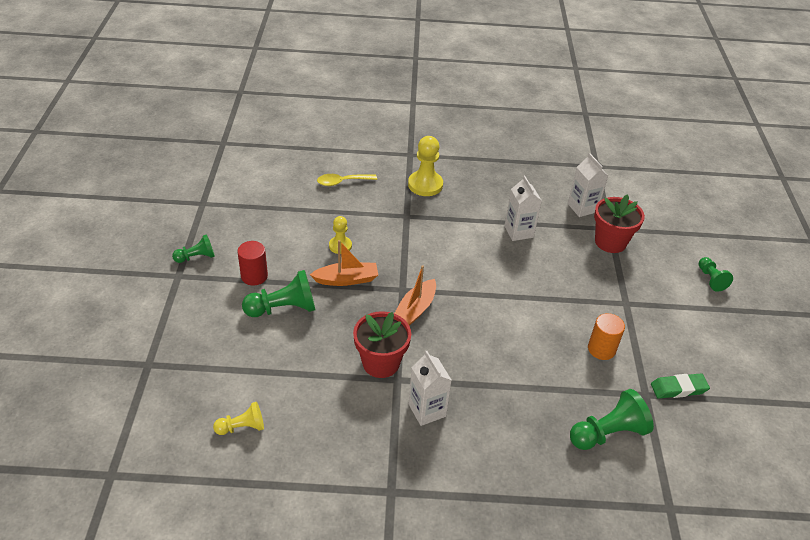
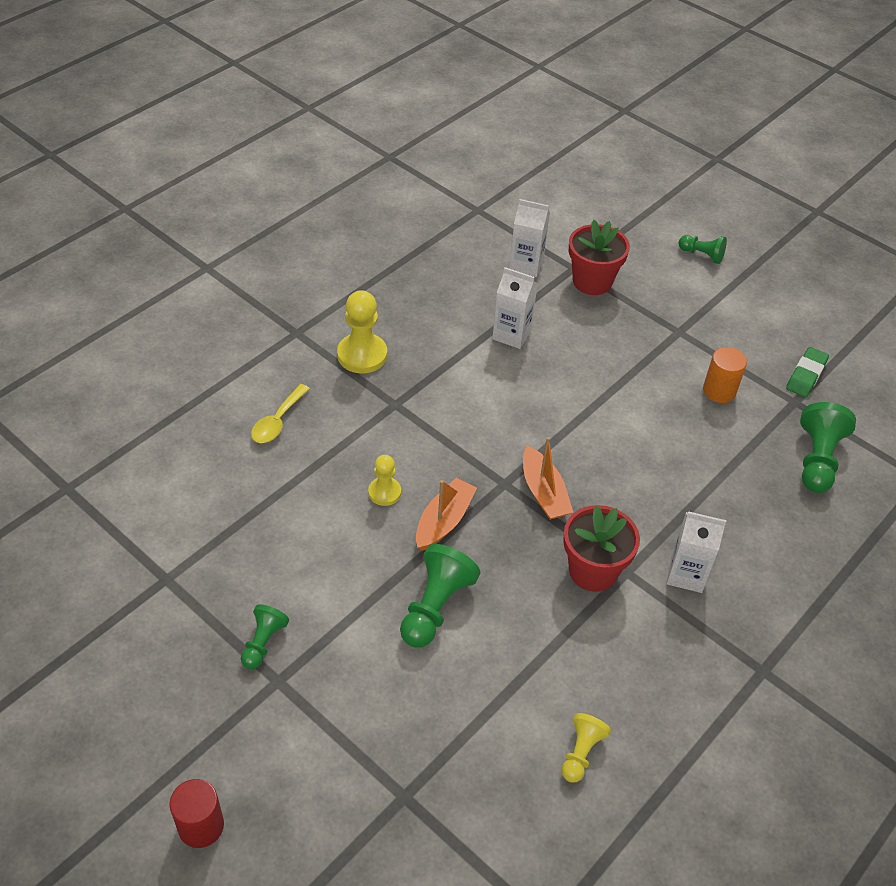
camera: 50 degrees left, 5 degrees up
red cylinder [237,241,268,286] -> red cylinder moved to [169,779,224,848]

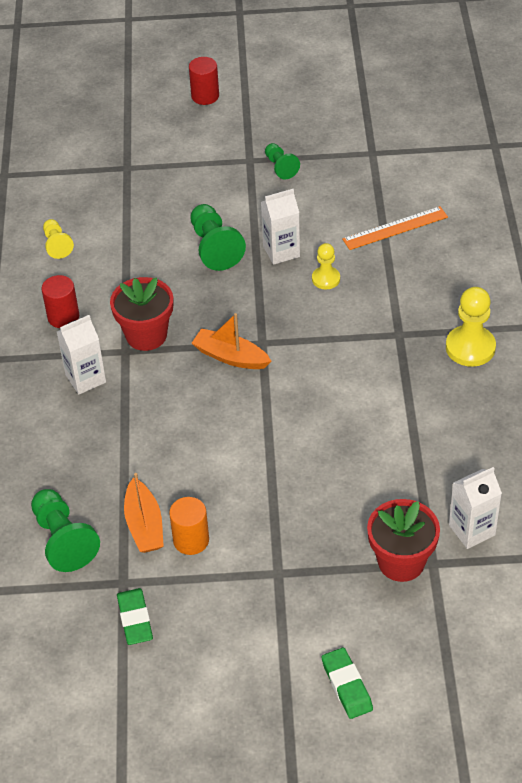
camera: 140 degrees right, 0 degrees up
yellow spoon [251,384,310,443] -> none
orange boat [416,478,477,551] -> orange boat moved to [124,473,164,553]
white carton [492,267,538,349] -> white carton moved to [261,189,300,265]
green pawn [678,235,727,264] -> green eraser [322,647,373,719]
none -> red cylinder [42,275,79,328]
none -> orange ruler [342,206,448,250]

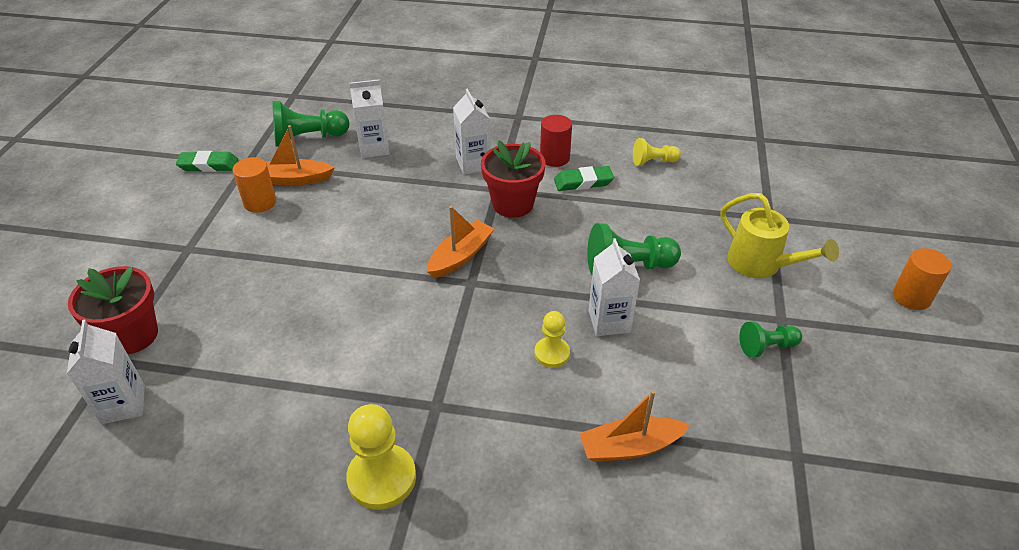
camera: 100 degrees right, 5 degrees down
red cylinder [189,57,219,105] -> orange cylinder [893,248,952,310]
green eraser [322,647,373,719] -> green eraser moved to [554,166,614,191]
orange ruler [342,206,448,250] -> orange boat [579,390,690,462]
none -> white carton [349,80,390,158]
none -> yellow watering can [721,193,839,278]

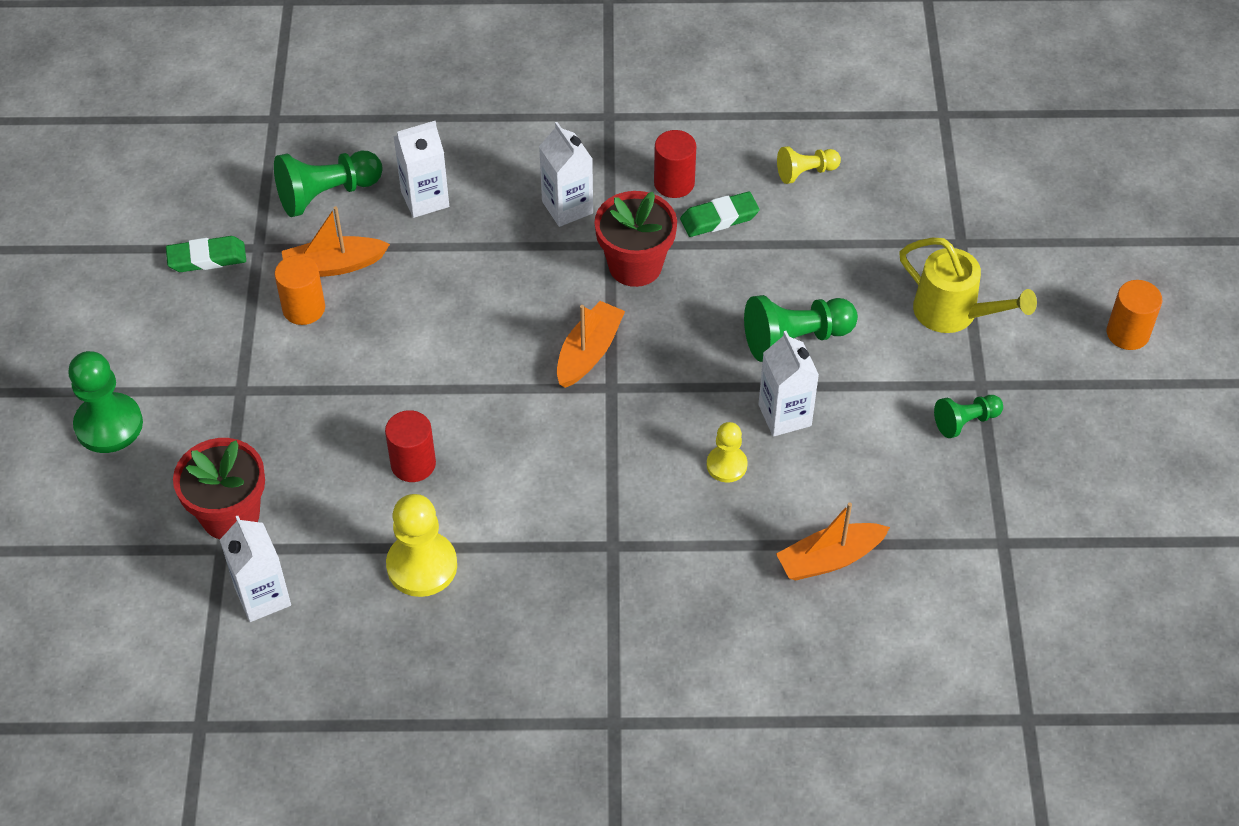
camera: 10 degrees left, 10 degrees up
yellow pawn [346,404,416,510] -> yellow pawn moved to [386,494,457,597]
none -> green pawn [68,351,143,453]
none -> red cylinder [385,410,436,482]

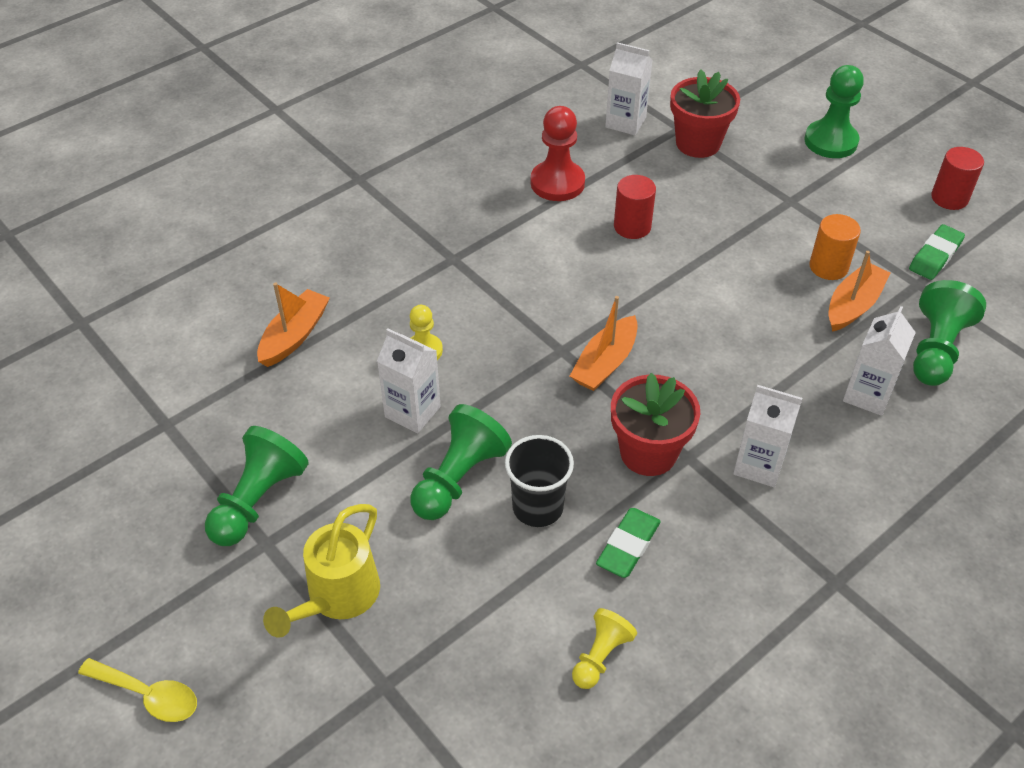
camera: 140 degrees right, 5 degrees down
yellow pawn [386,494,457,597] -> red pawn [531,106,585,201]
orange boat [557,301,625,388] -> orange boat turned 45 degrees clockwise [570,296,638,391]
red cylinder [654,130,696,198] -> red cylinder moved to [931,147,984,210]
yellow watering can [899,238,1037,333] -> yellow watering can turned 60 degrees counterclockwise [263,504,380,638]
green pawn [934,395,1003,438] -> green pawn [205,426,309,546], size x1.67
orange cylinder [1107,280,1162,350] -> yellow spoon [78,658,197,722]
none -> black cup [505,435,574,527]

